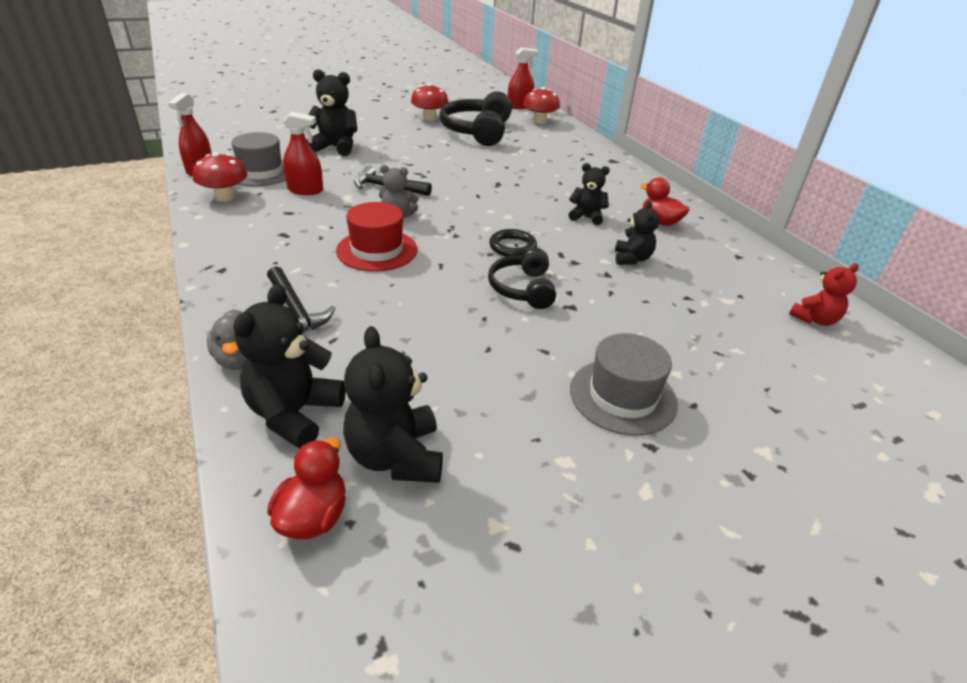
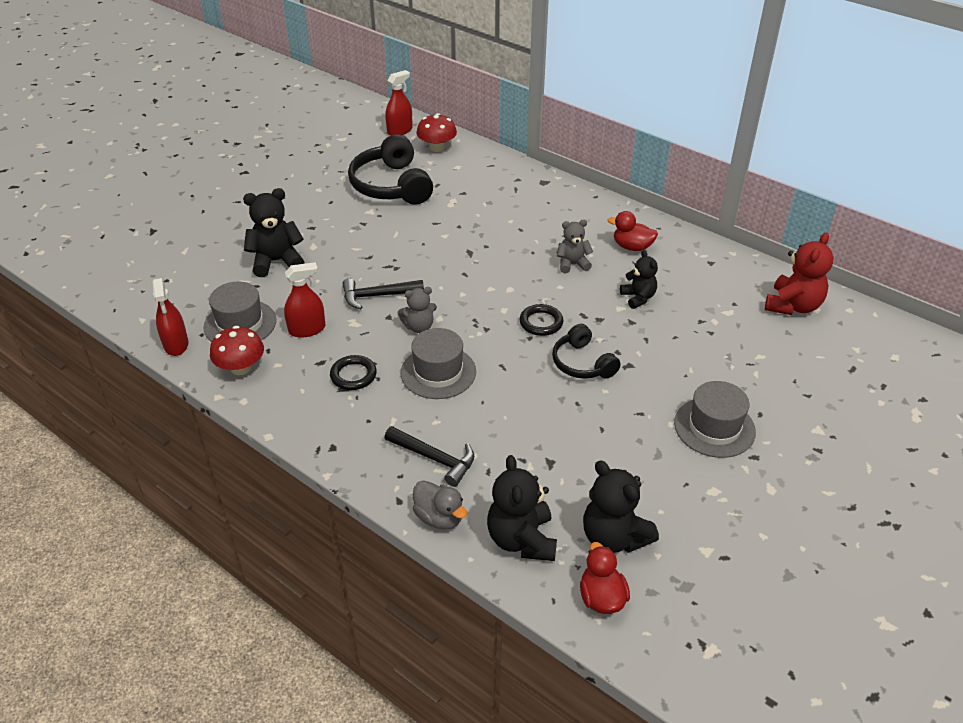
camera: 25 degrees left, 5 degrees up
red hat [336,202,418,272] -> grey hat [401,328,476,399]
red mushroom [411,83,448,121] -> none
black teddy bear [568,163,610,225] -> grey teddy bear [557,220,593,273]
red teddy bear [789,263,859,326] -> red teddy bear [765,233,834,315], size x1.59
none -> black ring [330,355,377,390]

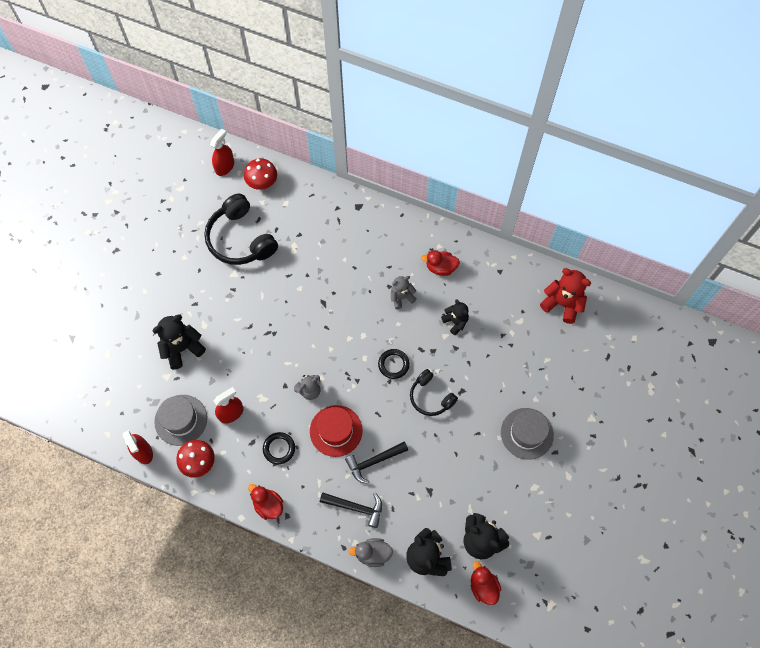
camera: 15 degrees left, 25 degrees up
black hammer [343,278,424,309] -> black hammer moved to [345,442,408,484]
grey hat [401,328,476,399] -> red hat [310,405,363,457]
grey duck [413,480,467,530] -> grey duck turned 150 degrees clockwise [348,538,393,567]
red teddy bear [765,233,834,315] -> red teddy bear turned 75 degrees counterclockwise [540,268,591,324]
none -> red duck [248,484,283,520]

